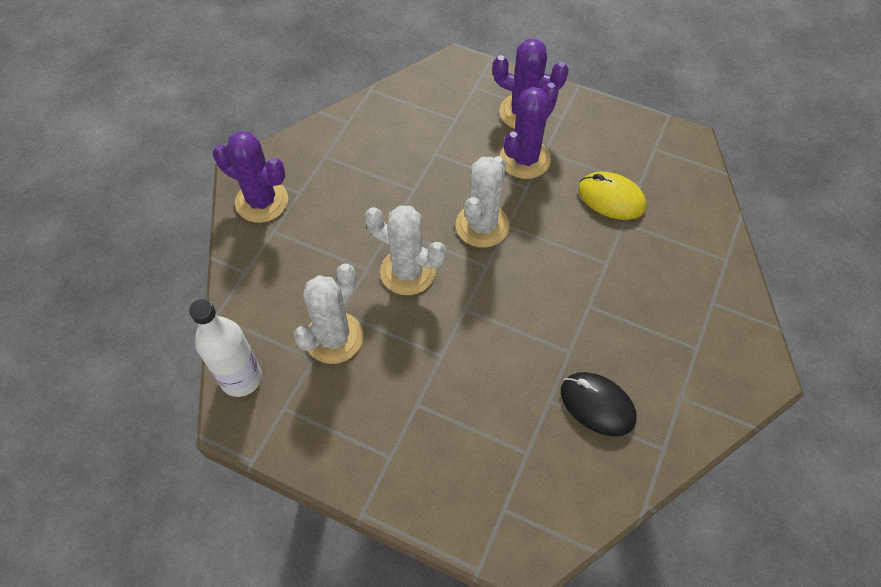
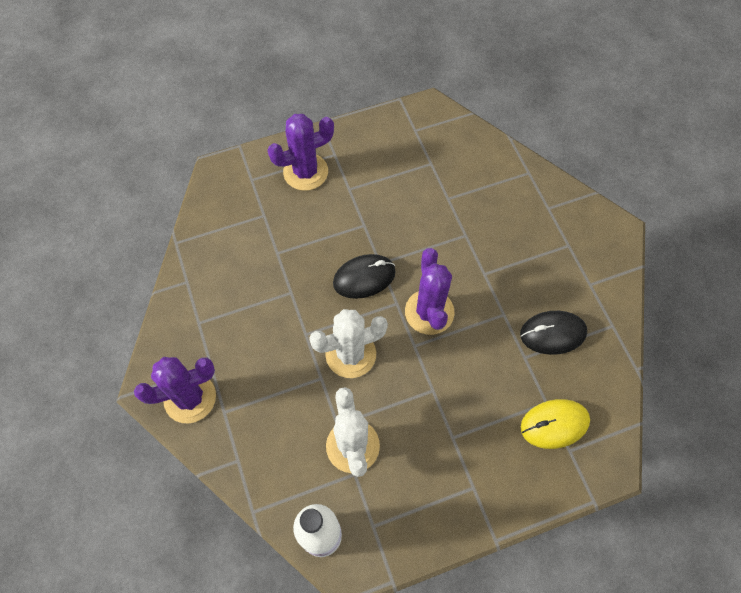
camera: 45 degrees left, 5 degrees up
white cactus [456,156,510,248] -> black mouse [333,254,396,299]
purple cactus [500,82,559,179] -> purple cactus moved to [405,248,455,335]
yellow mouse [578,172,647,220] -> yellow mouse moved to [521,399,590,449]

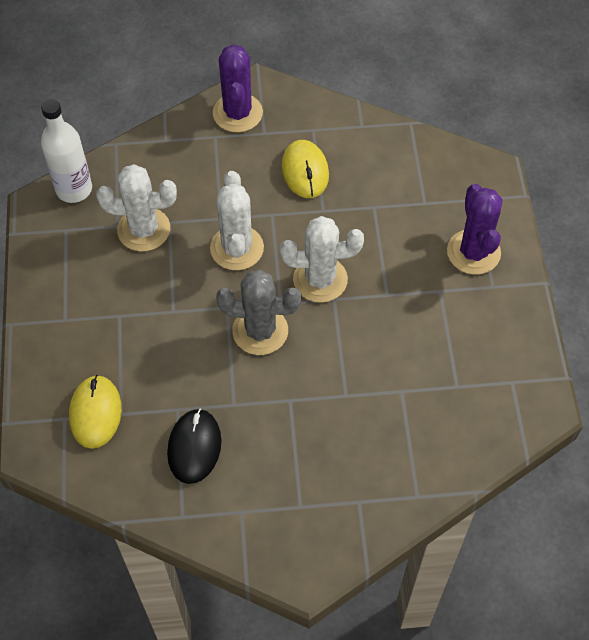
camera: 105 degrees right, 5 degrees down
black mouse [333,254,396,299] -> white cactus [280,216,364,303]
purple cactus [405,248,455,335] -> grey cactus [216,270,301,355]
none -> yellow mouse [282,140,329,198]

